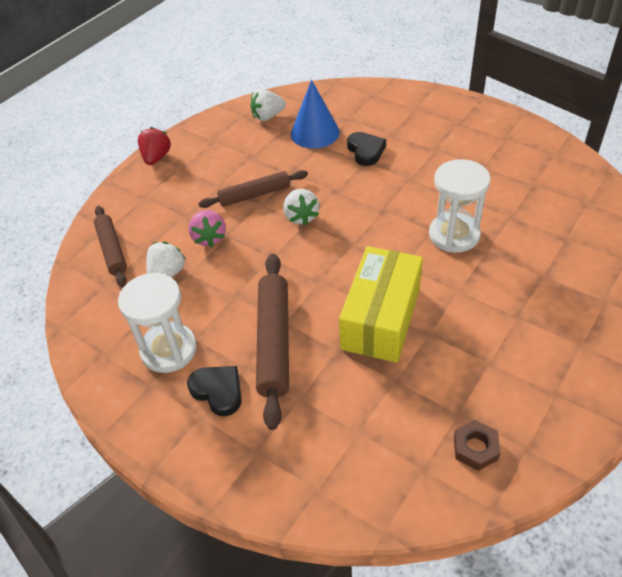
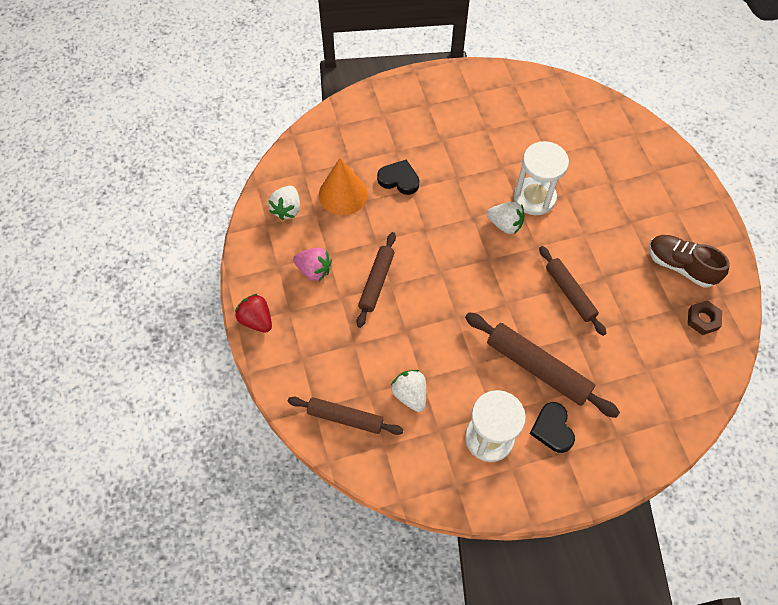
camera: 55 degrees left, 15 degrees up
black heart [187,366,242,416] -> black heart turned 90 degrees counterclockwise [530,402,575,453]
pink strawberry [188,210,226,247] -> pink strawberry moved to [293,248,332,281]
white strawberry [283,189,319,226] -> white strawberry moved to [486,201,524,234]
blue cone [291,80,340,149] -> orange cone [319,158,368,215]
yellow box [339,246,423,363] -> brown rolling pin [539,246,606,336]
none -> brown shoe [649,235,730,288]

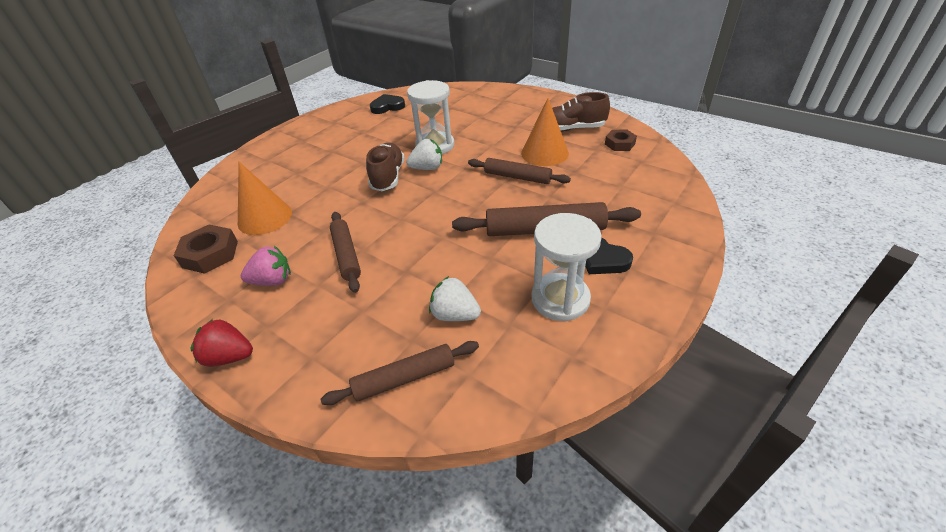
camera: 35 degrees left, 20 degrees down
white strawberry [268,186,300,220] -> brown nut [174,225,238,274]
black heart [377,159,419,195] -> black heart moved to [370,94,405,114]
none -> brown shoe [366,143,405,191]
none -> orange cone [521,98,569,166]

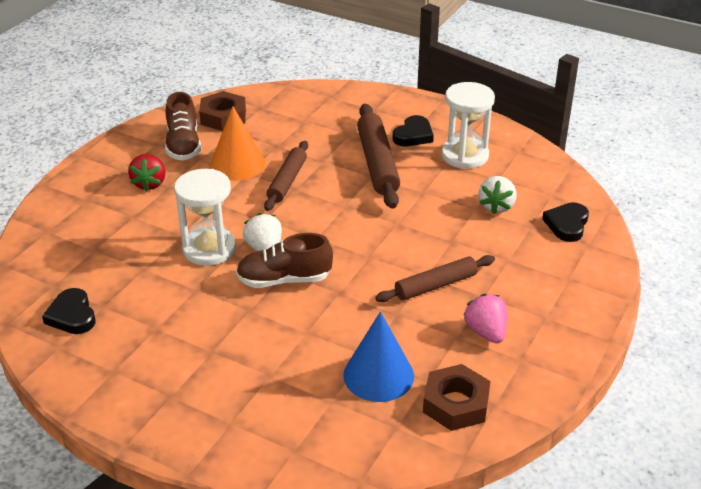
camera: 100 degrees left, 5 degrees down
red strawberry [190,319,253,367] -> red strawberry moved to [128,154,165,191]
orange cone [238,162,292,235] -> blue cone [343,312,414,402]
brown rolling pin [321,341,479,405] -> black heart [542,202,589,242]
brown nut [605,129,637,151] -> brown nut [199,91,246,131], size x1.52

